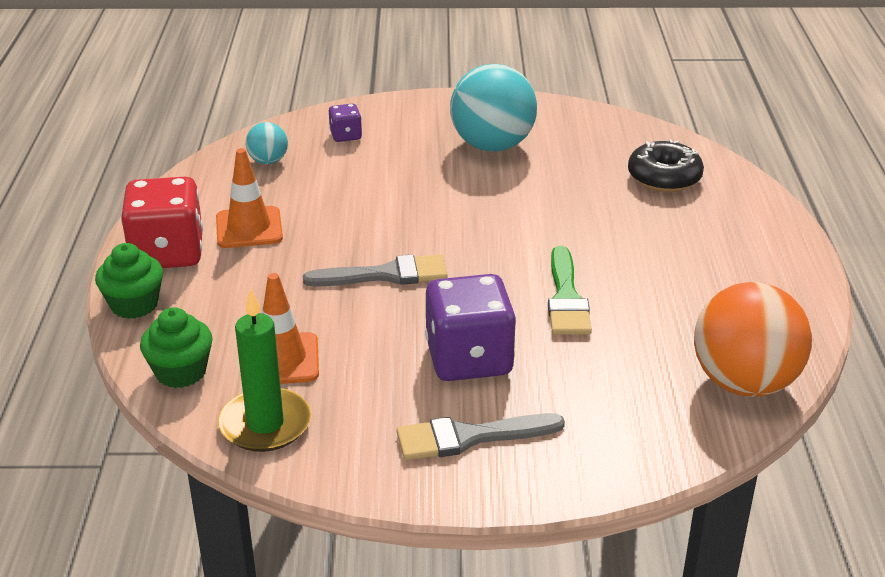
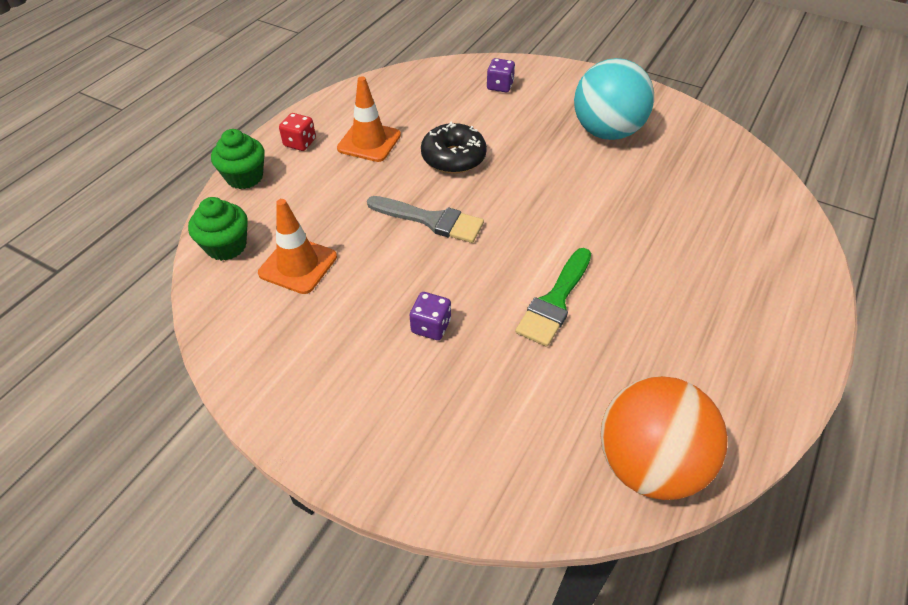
camera: 30 degrees right, 15 degrees up
red dice [121,177,203,268] -> red dice [279,113,316,151], size x0.48
green candle [218,288,311,452] -> none
turquoise ball [246,122,288,164] -> none
grey brush [396,413,565,460] -> none
purple dice [425,274,516,381] -> purple dice [410,292,451,340], size x0.48
black donut [628,139,704,192] -> black donut moved to [421,121,487,174]

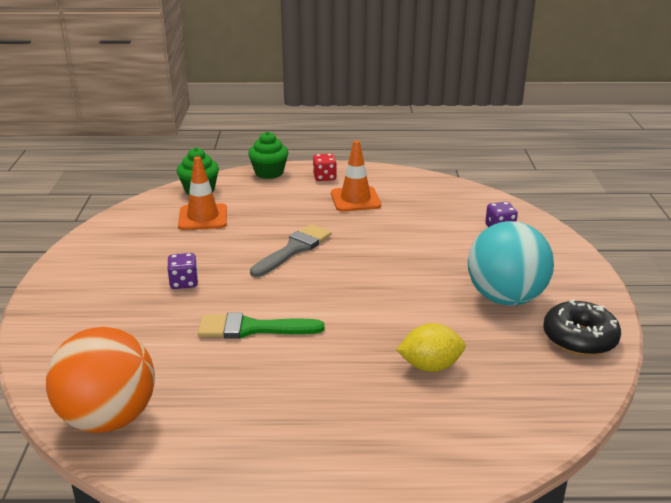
camera: 60 degrees right, 20 degrees down
grey brush [367,196,484,243] -> grey brush turned 135 degrees counterclockwise [250,224,331,277]
black donut [421,121,487,174] -> black donut moved to [543,299,621,356]
none -> yellow lemon [397,323,465,372]

